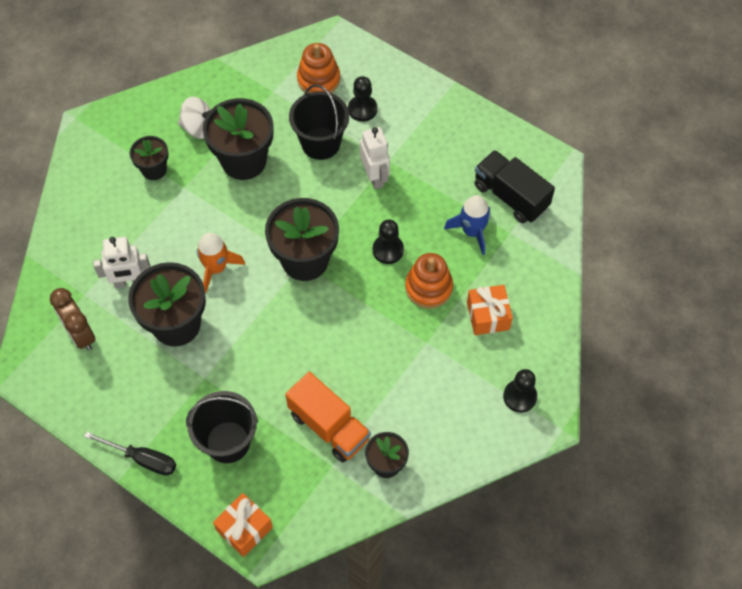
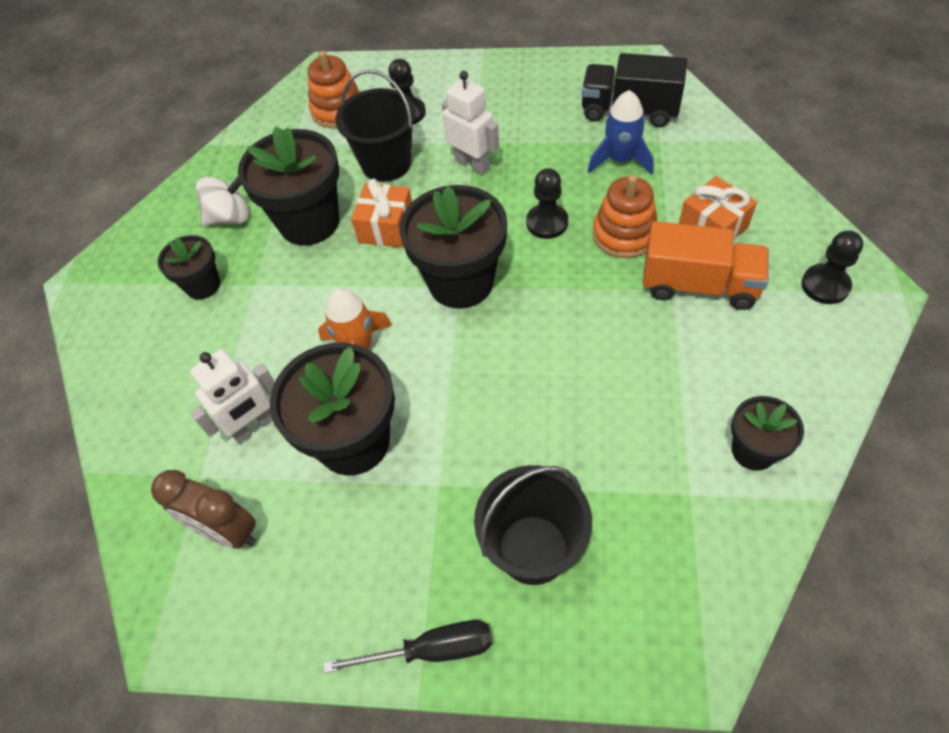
camera: 25 degrees left, 5 degrees down
orange gift [213,493,273,557] -> orange gift moved to [351,179,412,248]
orange truck [285,372,371,462] -> orange truck moved to [643,221,769,310]

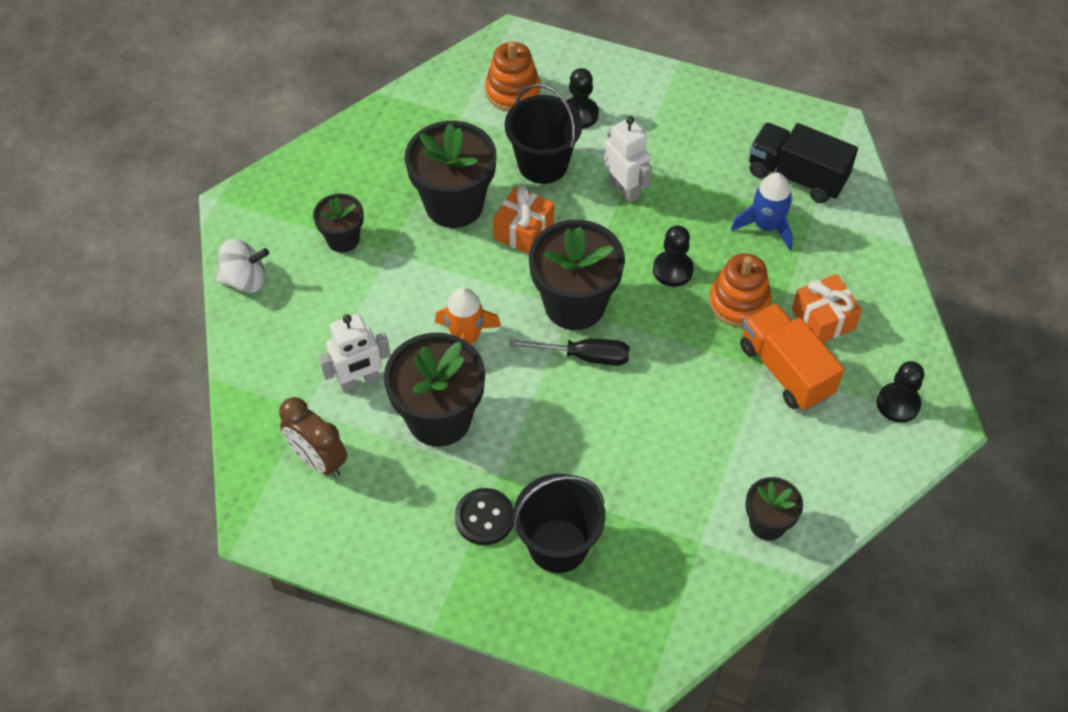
camera: 10 degrees right, 0 degrees up
white spinning top [196,176,249,226] -> white spinning top moved to [216,239,269,293]
black screwdriver [324,620,492,673] -> black screwdriver moved to [509,339,630,366]
orange truck [643,221,769,310] -> orange truck turned 150 degrees counterclockwise [740,303,844,411]
none -> black button [455,488,514,545]

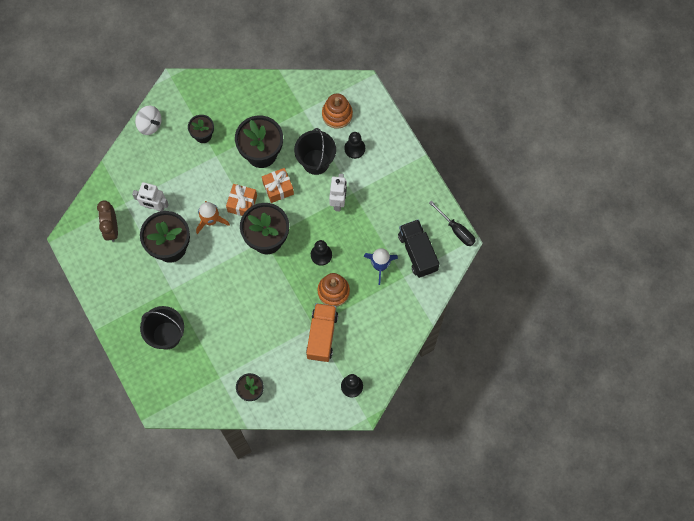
camera: 40 degrees right, 15 degrees up
black button [455,488,514,545] -> none
black screwdriver [509,339,630,366] -> black screwdriver moved to [429,201,475,246]
orange gift [792,274,862,343] -> orange gift moved to [226,184,257,216]

